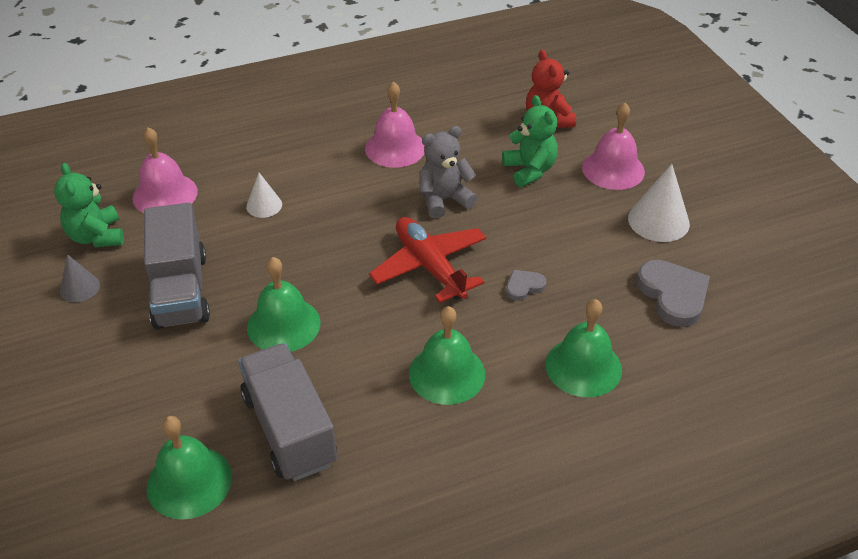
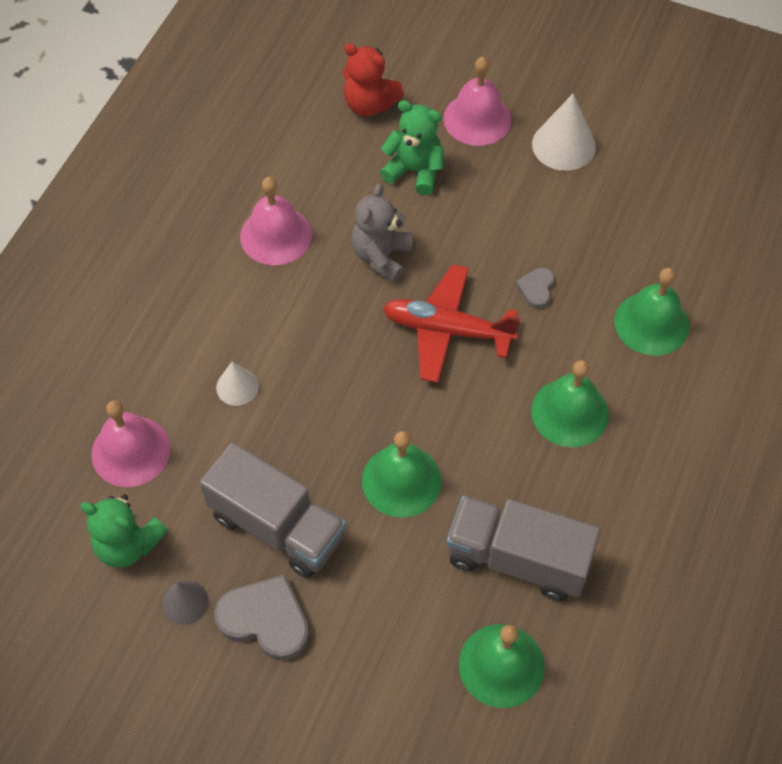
camera: 45 degrees left, 15 degrees up
grey heart [636,260,710,327] -> grey heart moved to [214,574,309,661]

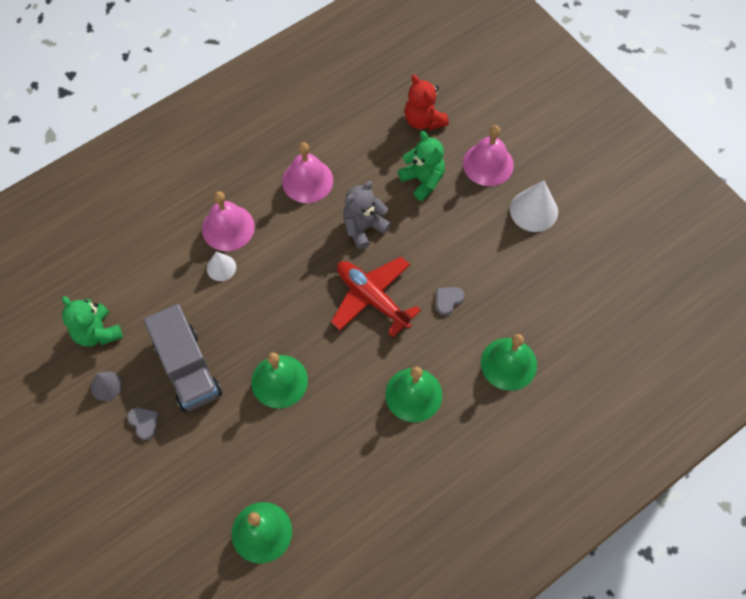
camera: 30 degrees right, 5 degrees up
pink bell [91,400,171,487] -> pink bell moved to [202,191,255,251]
grey heart [214,574,309,661] -> grey heart [127,408,159,440], size x0.53
grey truck [446,496,600,601] -> none

